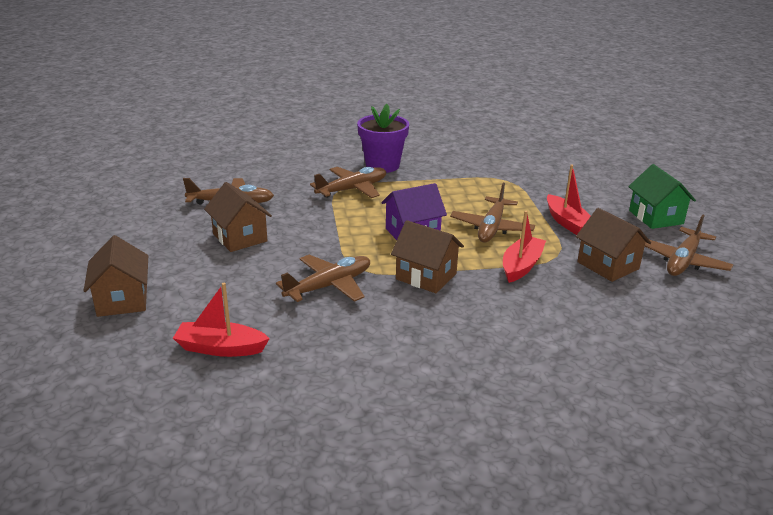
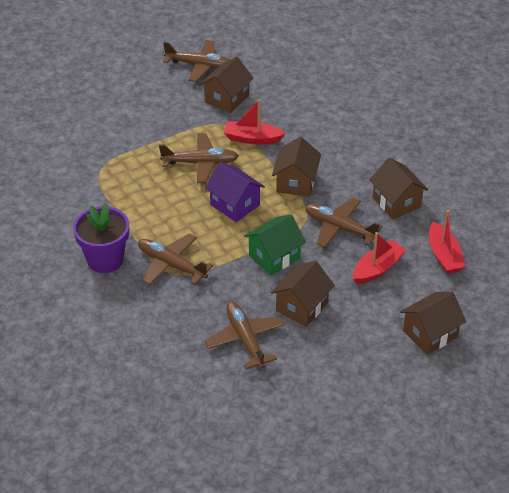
camera: 110 degrees left, 15 degrees up
red boat [547,165,591,235] -> red boat moved to [353,232,406,284]
green house [628,164,696,229] -> green house moved to [244,214,306,275]
none -> brown house [369,158,428,219]

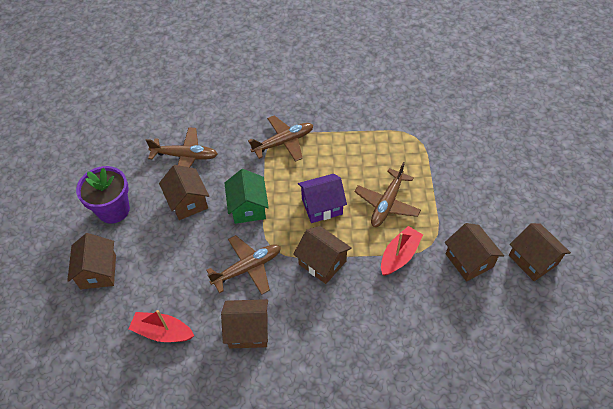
camera: 120 degrees right, 10 degrees up
purple flower pot [73,204,129,273] -> purple flower pot moved to [76,166,130,224]
brown plane [163,40,230,82] -> brown house [509,223,571,281]
red boat [353,232,406,284] -> none

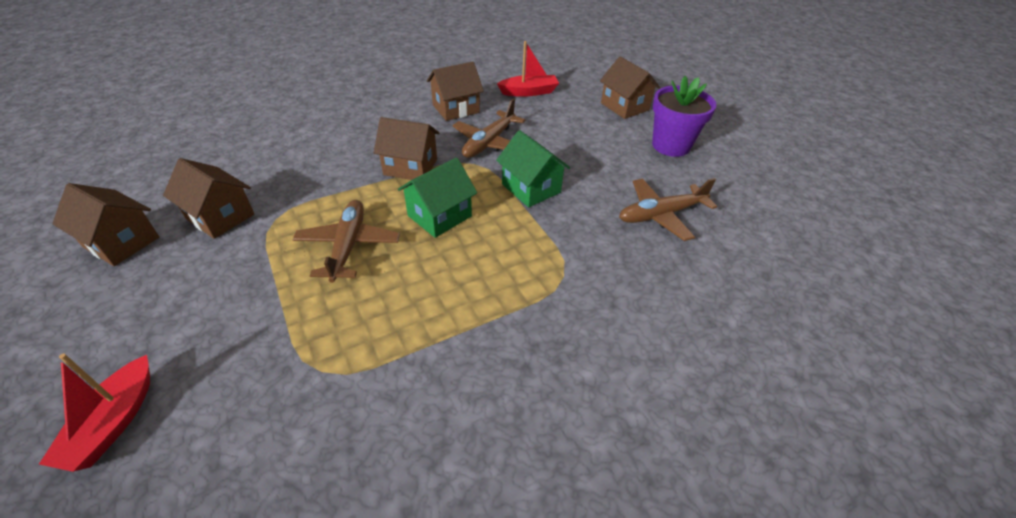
camera: 150 degrees right, 10 degrees down
brown house [159,165,209,220] -> none
brown plane [248,115,313,162] -> none
purple house [298,174,347,223] -> green house [398,158,477,238]
red boat [381,226,423,276] -> red boat moved to [39,354,150,472]

